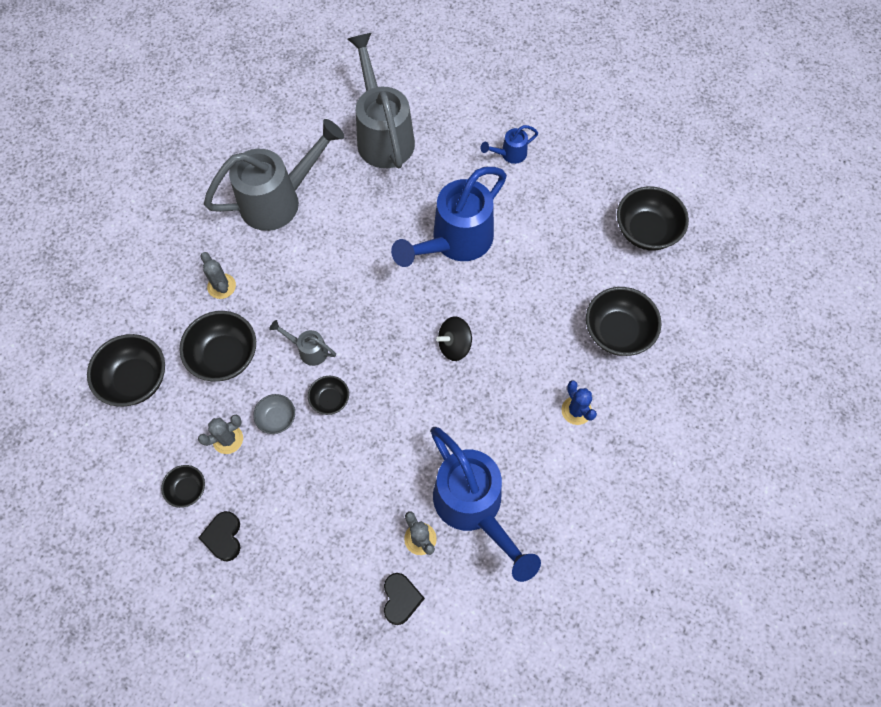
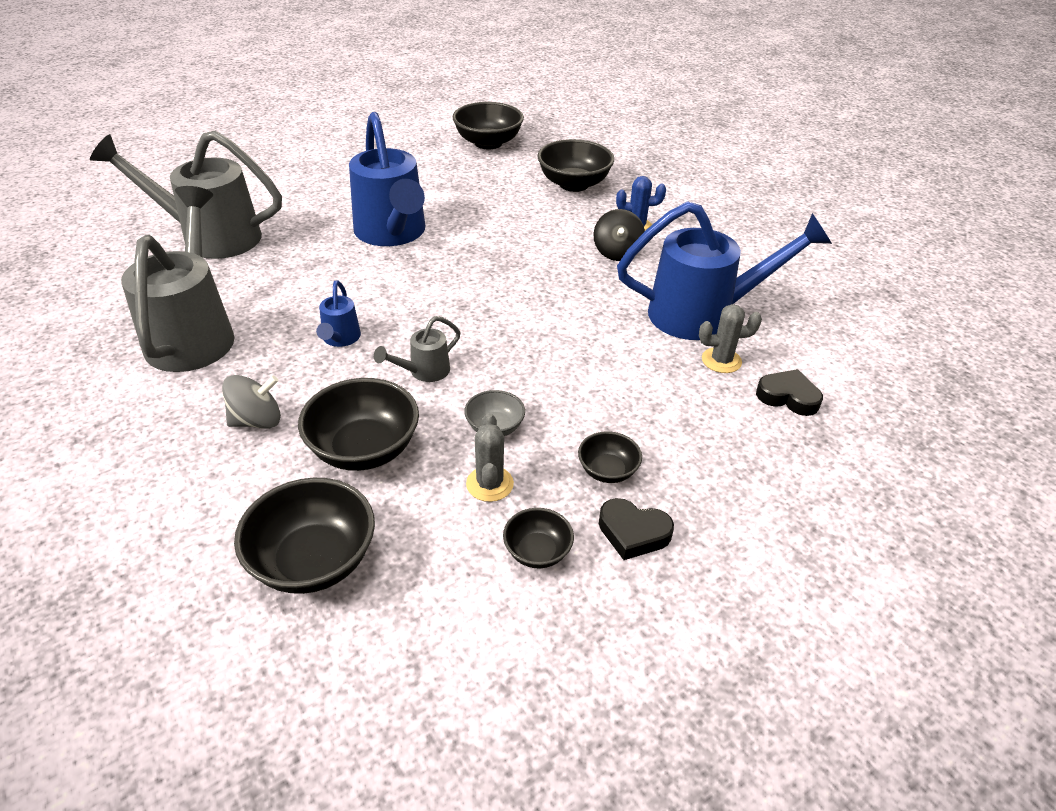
camera: 65 degrees left, 25 degrees down
grey cactus [200,252,236,299] -> grey spinning top [222,375,281,429]
black bowl [308,376,349,415] -> black bowl moved to [578,431,642,483]
black spinning top [436,316,472,361] -> black spinning top moved to [594,209,645,261]
blue watering can [480,125,538,164] -> blue watering can moved to [316,280,361,347]

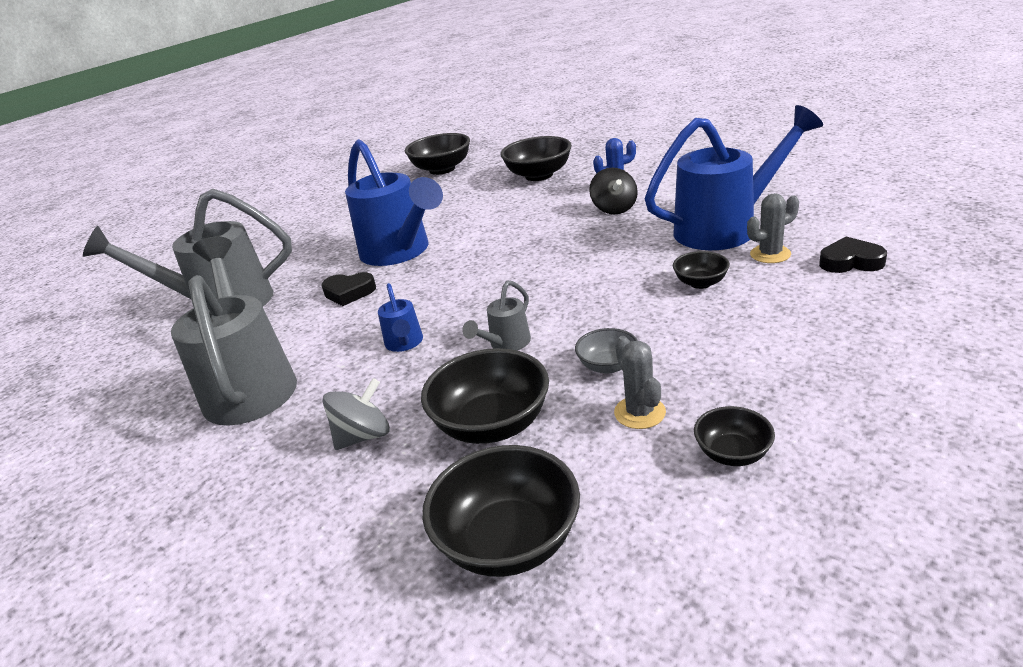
camera: 10 degrees left, 10 degrees down
black bowl [578,431,642,483] -> black bowl moved to [673,251,730,289]
black heart [599,498,674,560] -> black heart moved to [321,272,376,306]

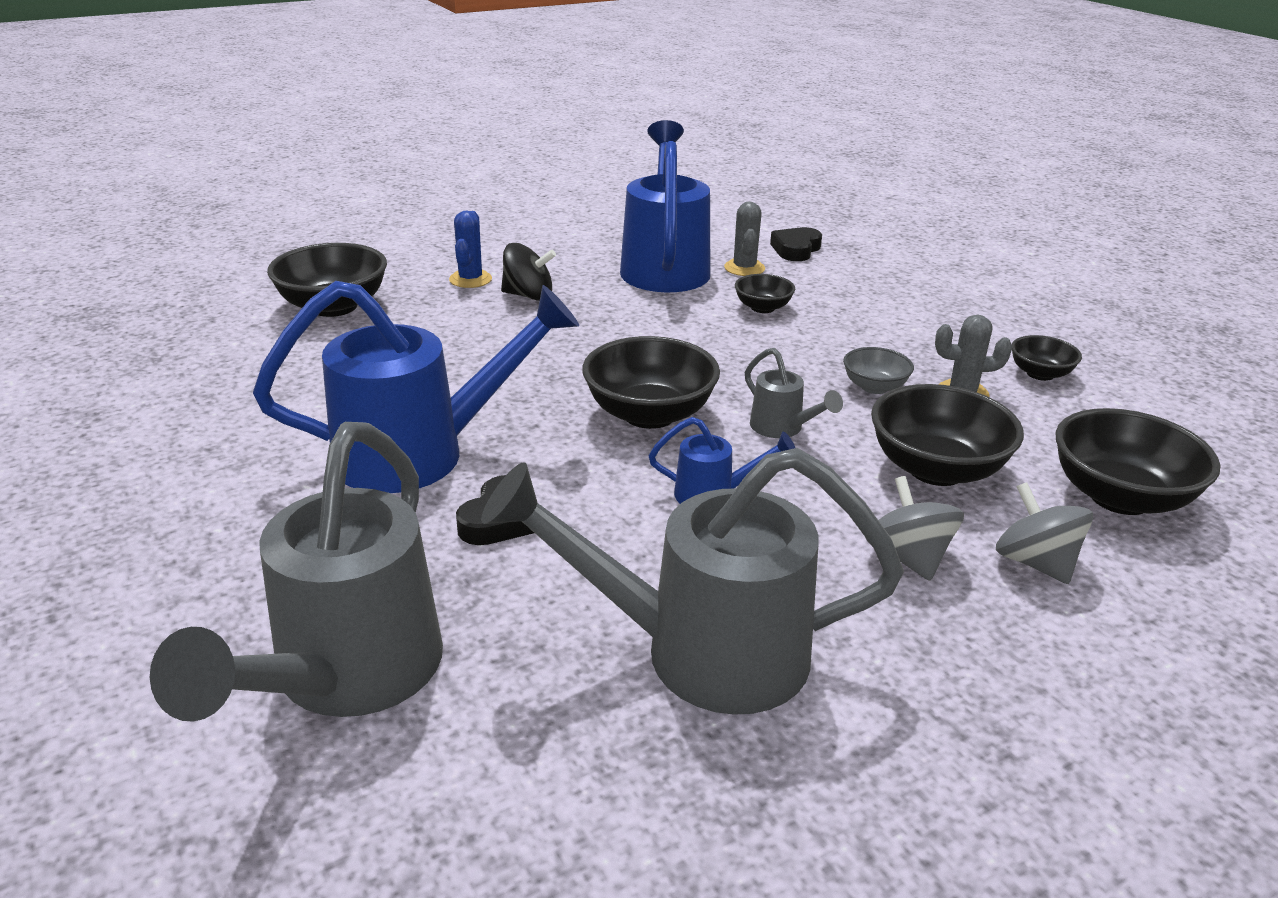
camera: 75 degrees left, 0 degrees up
black bowl [405,133,470,175] -> black bowl moved to [582,336,720,429]
none -> grey spinning top [996,482,1093,584]

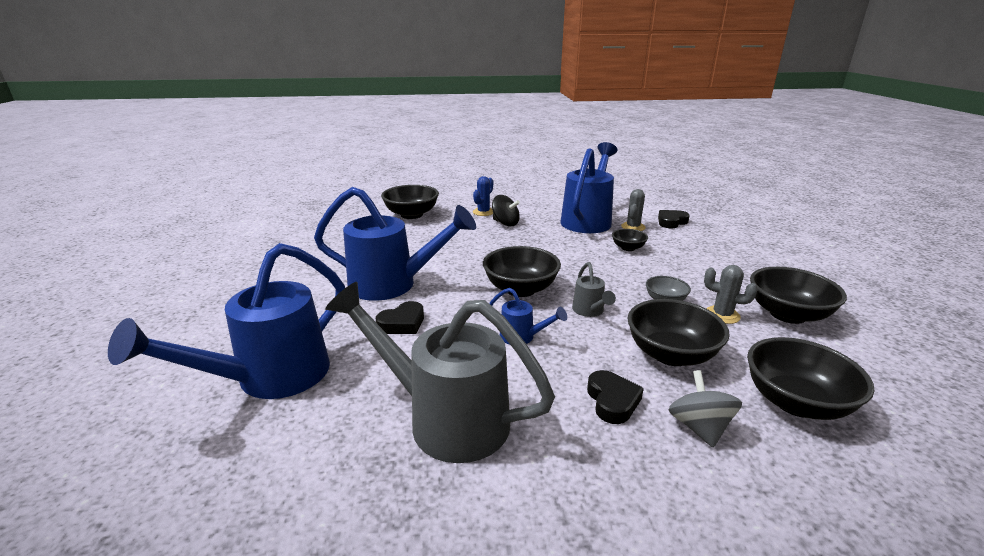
camera: 25 degrees right, 5 degrees down
grey watering can [150,422,443,722] -> blue watering can [108,243,345,399]
grey spinning top [865,476,964,581] -> black heart [587,370,644,424]
black bowl [1012,335,1082,381] -> black bowl [750,267,847,324], size x1.85

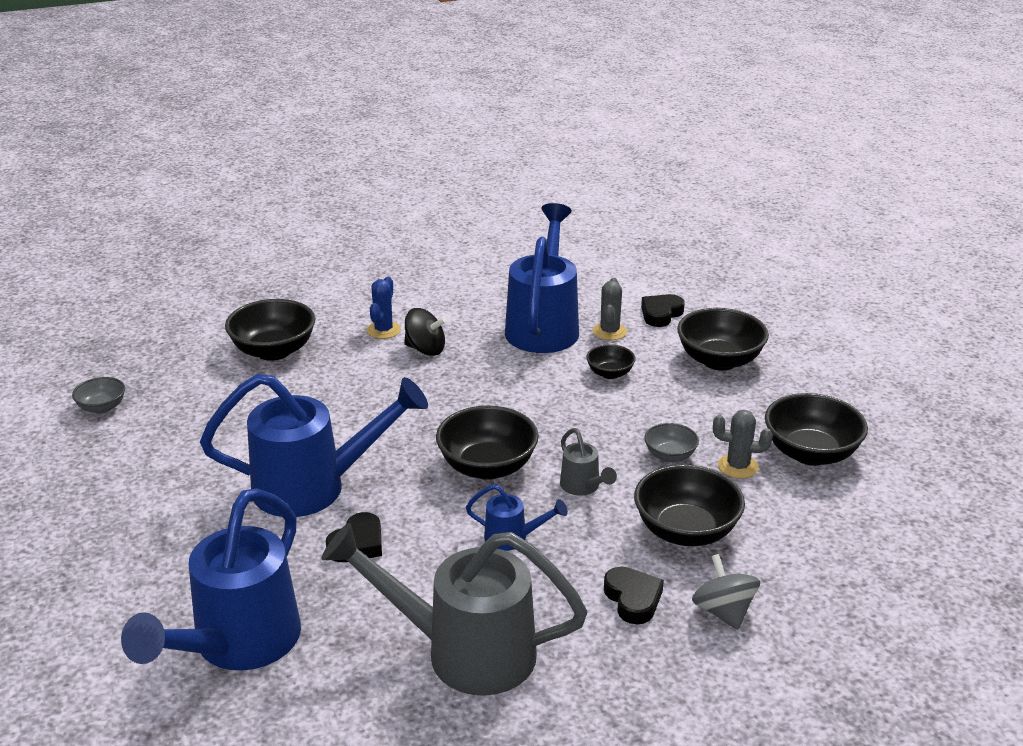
camera: 15 degrees left, 5 degrees up
black bowl [747,337,874,420] -> black bowl moved to [677,308,769,370]
none -> grey bowl [72,377,125,414]

